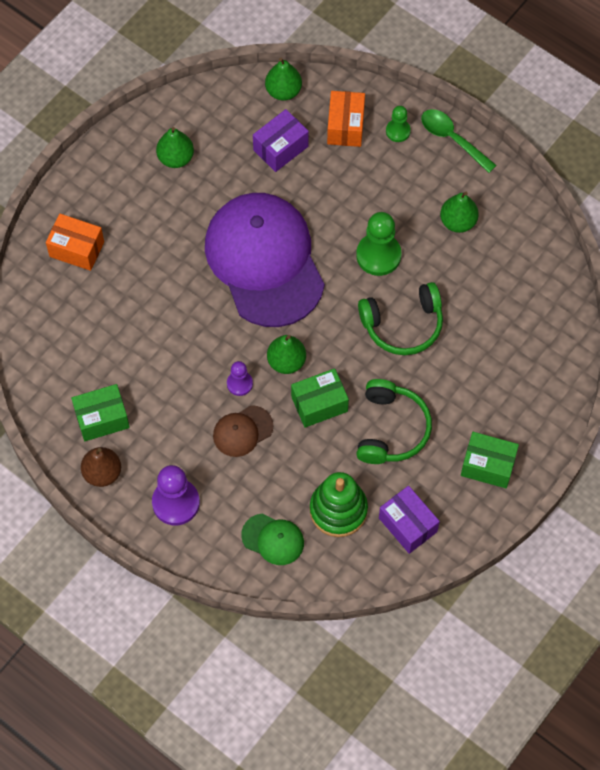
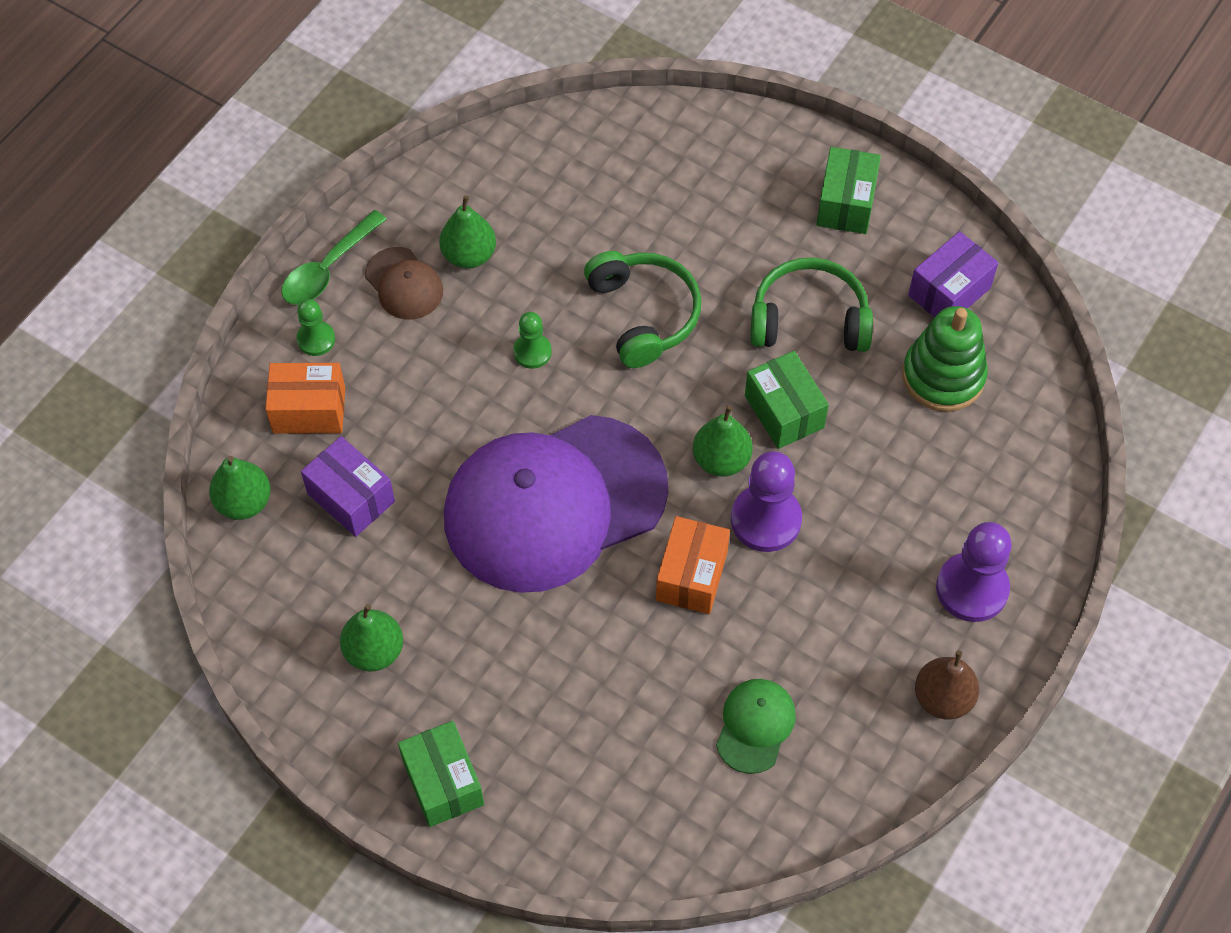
camera: 95 degrees left, 5 degrees down
orange box [46,214,104,271] -> orange box moved to [656,516,730,614]
green box [71,384,130,441] -> green box moved to [398,721,484,827]
brown cap [213,405,274,457] -> brown cap moved to [365,247,443,320]
purple pawn [227,361,253,396] -> purple pawn [731,451,802,552], size x1.77
green cap [241,513,304,565] -> green cap moved to [716,679,796,774]
green pawn [356,212,401,276] -> green pawn [513,312,552,369], size x0.56

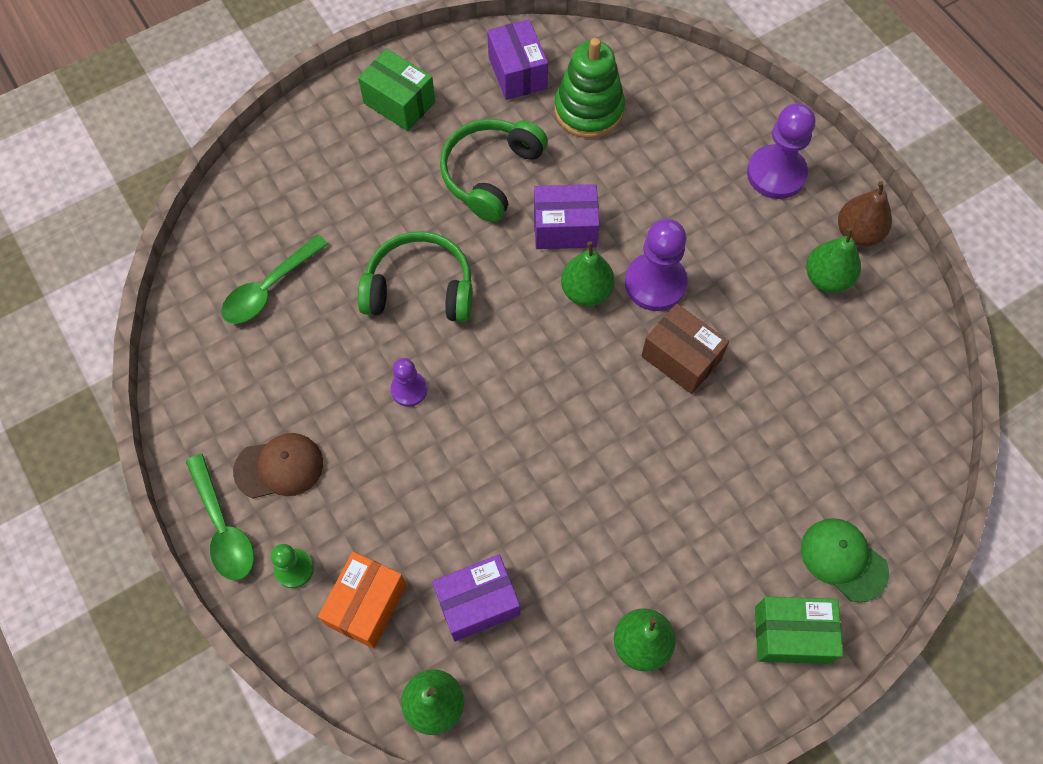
camera: 65 degrees left, 5 degrees up
green pear [439,195,496,269] -> green pear moved to [806,228,861,293]
purple cap [444,415,668,593] -> none
green pawn [513,312,552,369] -> purple pawn [391,358,427,407]
orange box [656,516,730,614] -> brown box [641,303,729,394]
green cap [716,679,796,774] -> green cap moved to [801,518,889,603]
green box [745,351,829,449] -> purple box [534,184,600,249]
none -> green spoon [221,235,328,324]

